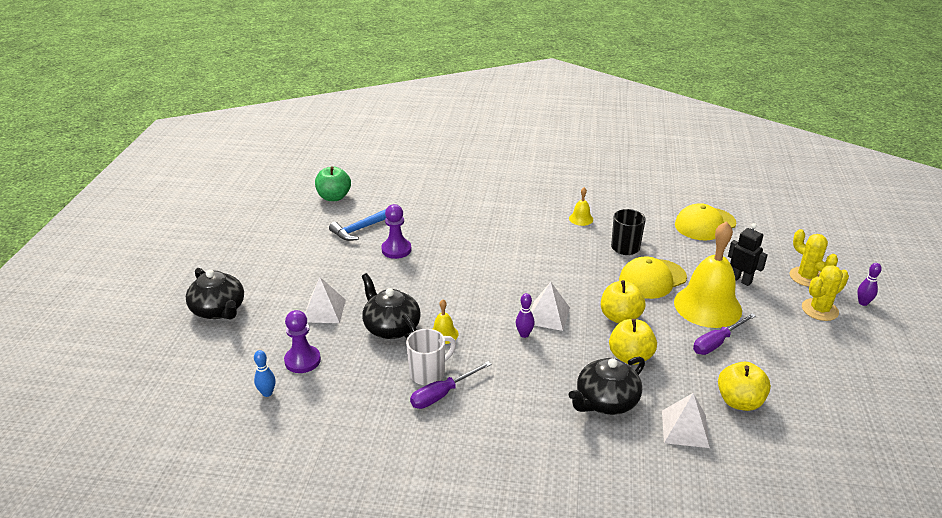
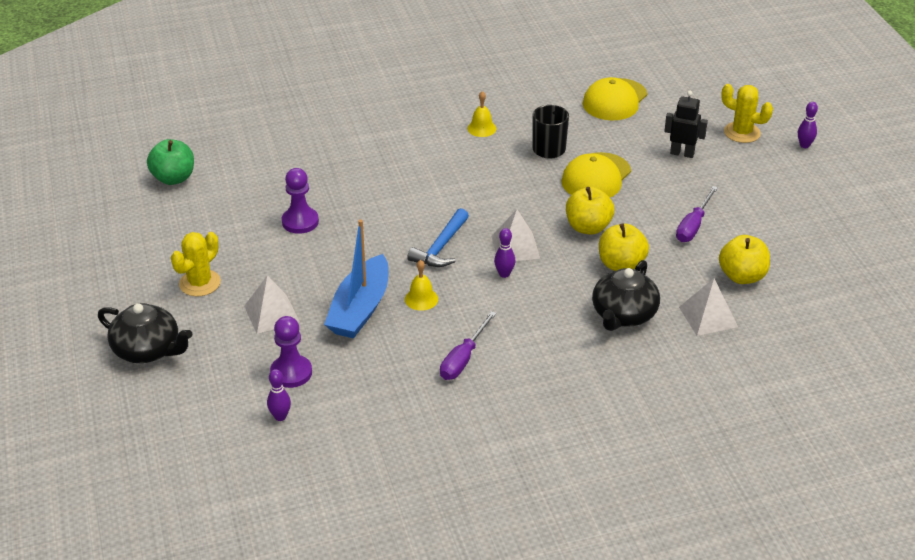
camera: 25 degrees left, 5 degrees up
blue bowling pin [254,350,276,397] -> purple bowling pin [267,369,291,421]
blue hammer [329,209,386,241] -> blue hammer moved to [407,208,469,267]
black teapot [362,273,421,339] -> blue boat [324,219,389,338]
white mug [406,329,456,385] -> none
yellow bell [674,221,742,328] -> none
yellow cactus [802,265,849,321] -> yellow cactus moved to [171,232,221,296]

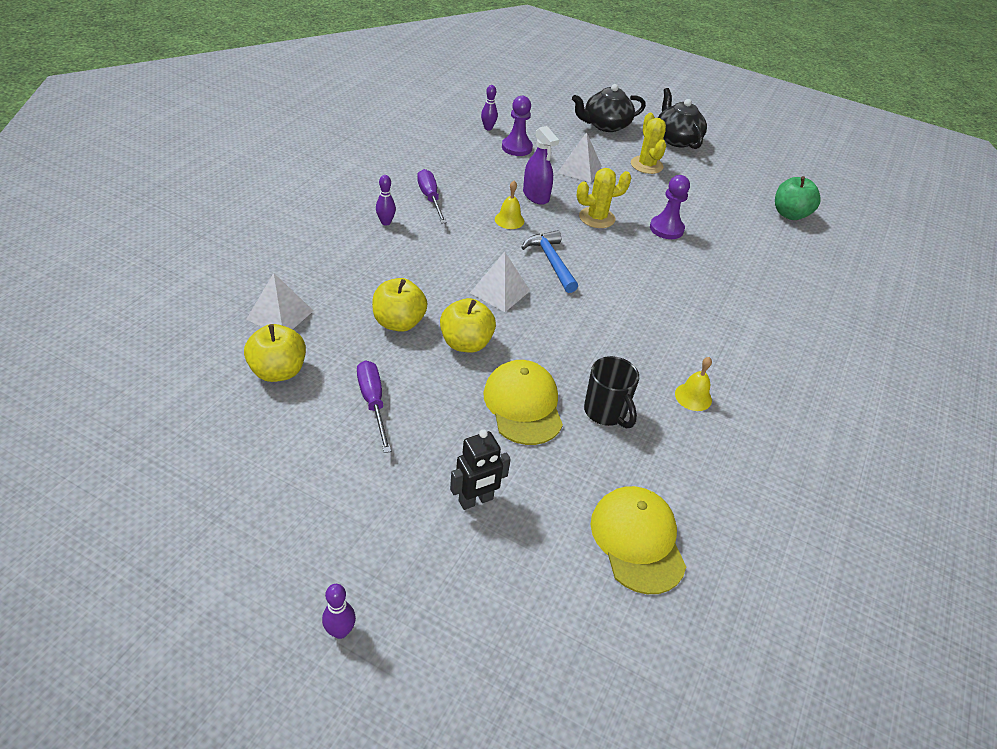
camera: 130 degrees right, 5 degrees up
blue boat [324,219,389,338] -> purple spray bottle [523,126,559,205]
purple bowling pin [494,228,515,278] -> purple bowling pin moved to [376,175,396,226]
black teapot [592,260,660,331] -> black teapot moved to [658,88,707,149]
yellow cactus [721,84,773,143] -> yellow cactus moved to [577,168,631,228]

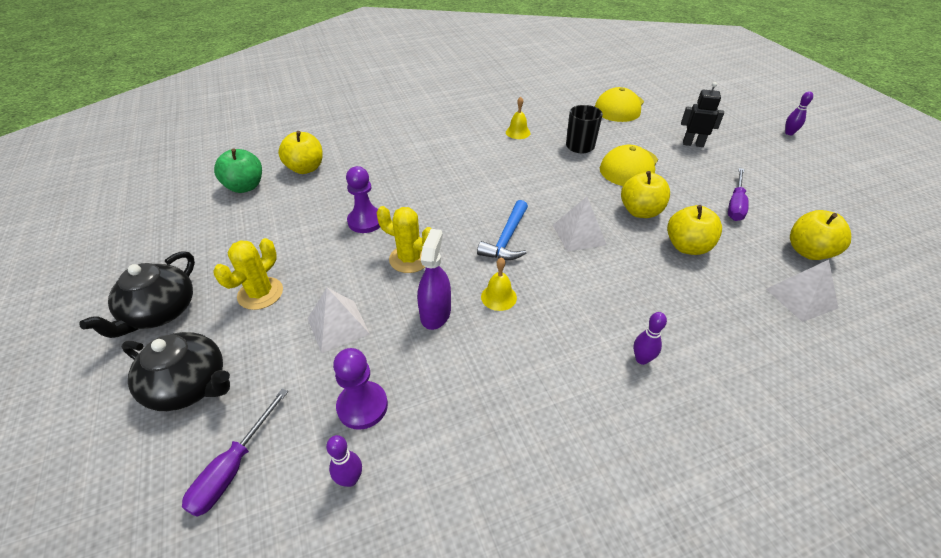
camera: 135 degrees left, 0 degrees up
purple screwdriver [417,169,447,223] -> purple screwdriver moved to [182,389,288,517]
none -> yellow apple [278,131,323,174]

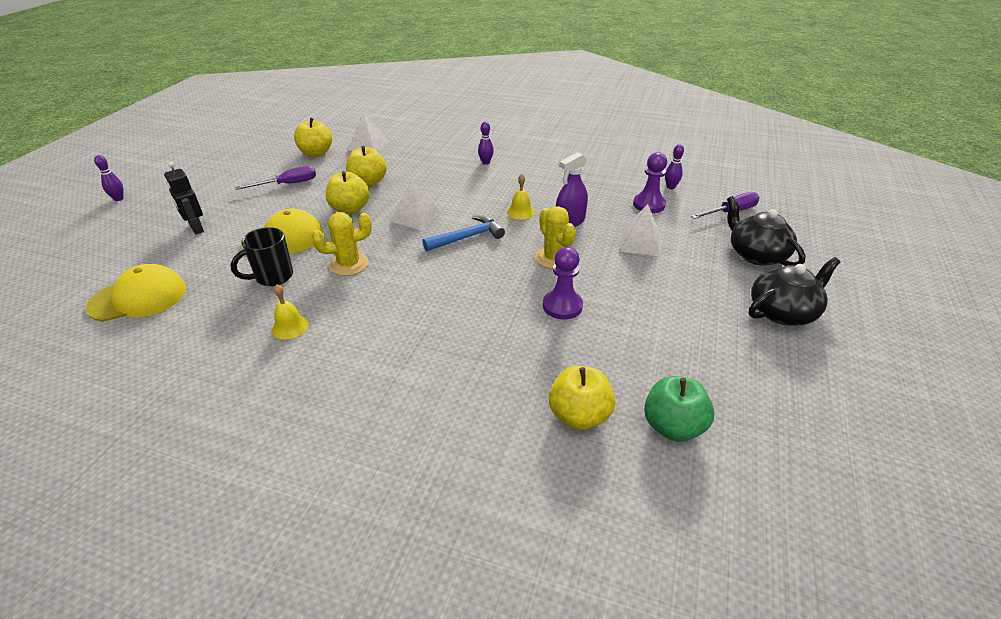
camera: 140 degrees left, 5 degrees down
yellow cactus [213,238,283,310] -> yellow cactus moved to [312,212,372,276]

